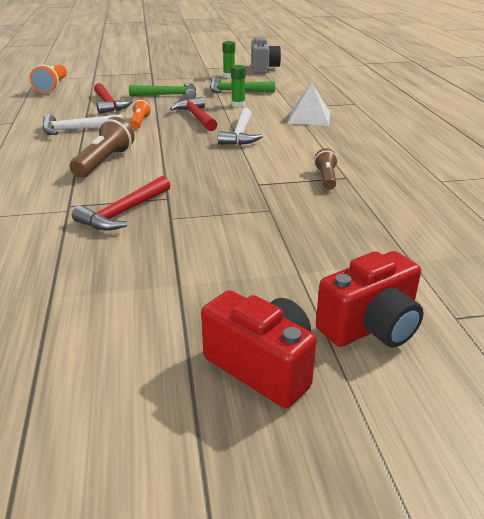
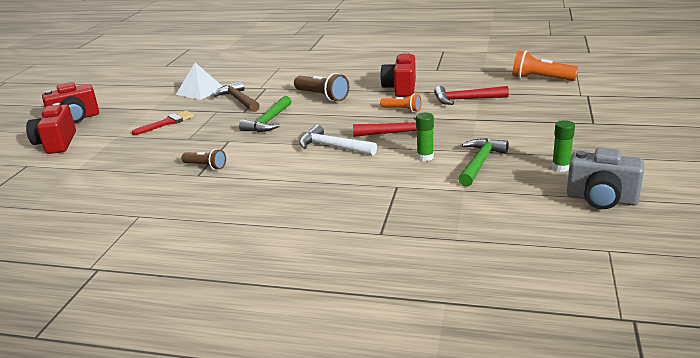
camera: 115 degrees right, 5 degrees down
white hammer [42,114,123,135] -> red camera [380,52,416,97]
red hammer [72,176,170,231] -> brown hammer [213,81,260,112]
green hammer [129,83,197,99] -> green hammer moved to [239,96,292,132]
white pyramid [288,83,330,126] -> white pyramid moved to [176,63,223,100]
none -> red brush [132,110,194,135]

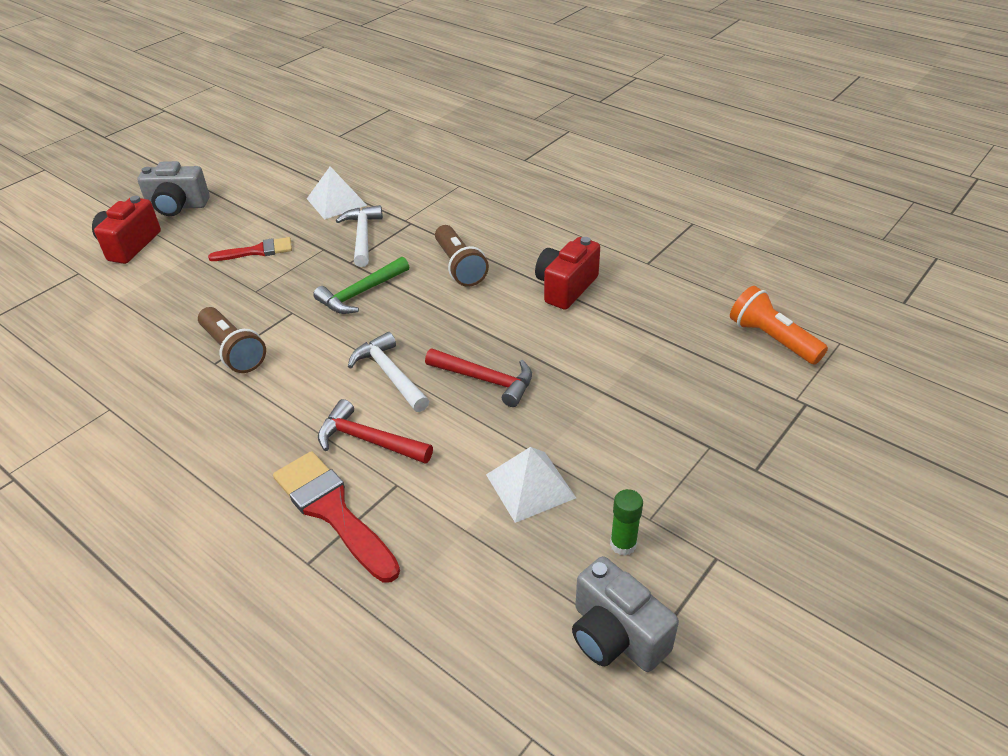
camera: 25 degrees right, 15 degrees up
red camera [42,82,99,123] -> grey camera [138,161,210,216]
brown flashlight [181,149,226,170] -> brown flashlight [198,307,266,373], size x1.64
brown hammer [213,81,260,112] -> white hammer [336,205,383,267]
orange flashlight [380,94,421,112] -> none
green glue stick [416,113,434,161] -> none
red hammer [434,86,509,105] -> red hammer moved to [318,399,433,464]
green hammer [458,138,509,187] -> white pyramid [486,447,576,523]
none -> red brush [273,451,400,583]

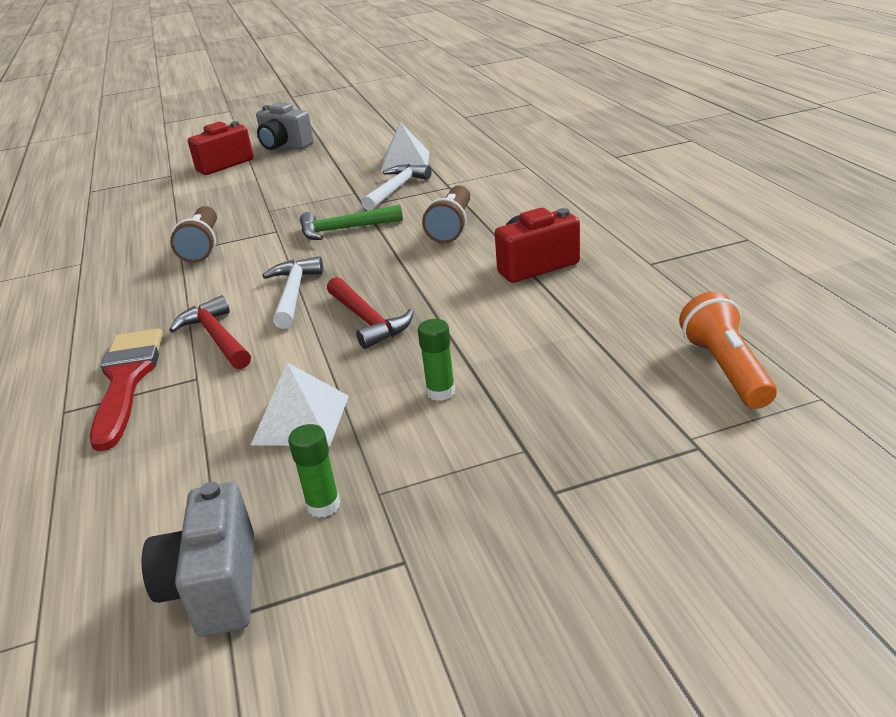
camera: 35 degrees right, 10 degrees down
red brush [208,237,292,261] -> none
none -> green glue stick [418,319,455,401]

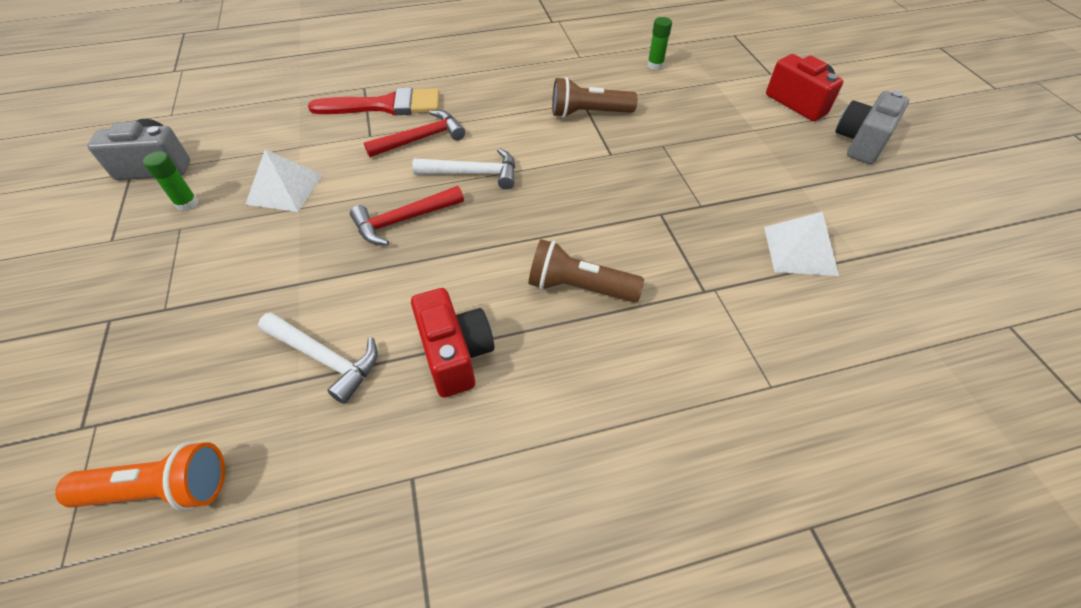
camera: 90 degrees right, 20 degrees up
green hammer [300,205,403,240] -> none
white hammer [361,164,431,211] -> white hammer moved to [258,312,378,404]
green glue stick [418,319,455,401] -> green glue stick moved to [647,17,672,70]

